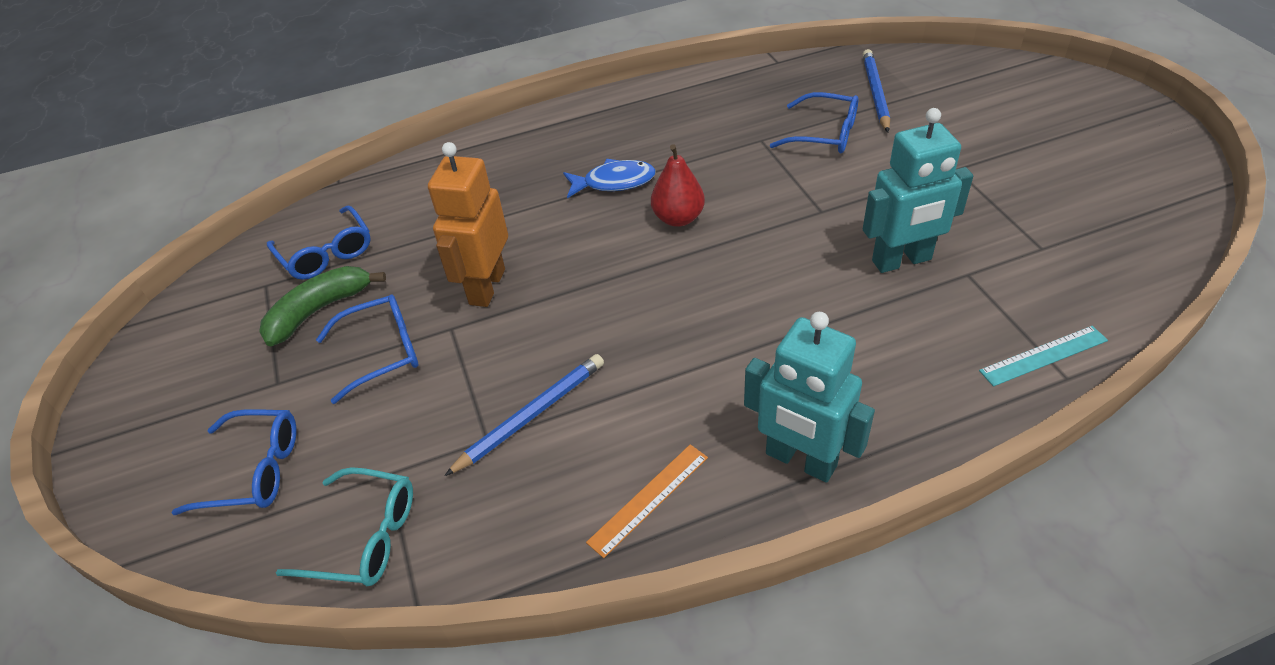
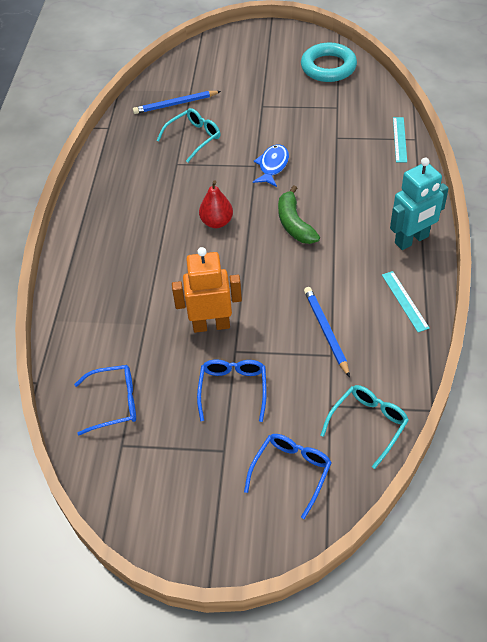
camera: 65 degrees left, 5 degrees up
green banana [259,266,386,346] -> green banana moved to [278,185,320,244]
orange robot [428,142,508,307] -> orange robot turned 135 degrees clockwise [172,247,242,333]
blue fish [563,159,656,198] -> blue fish moved to [253,144,289,187]
orange ruler [586,444,708,558] -> turquoise ruler [382,271,430,332]
blue glasses [770,92,858,153] -> turquoise glasses [156,108,220,162]
blue pencil [863,49,890,132] -> blue pencil turned 45 degrees counterclockwise [133,91,221,114]
turquoise robot [863,108,973,273] -> none
none -> turquoise ring [301,42,357,82]

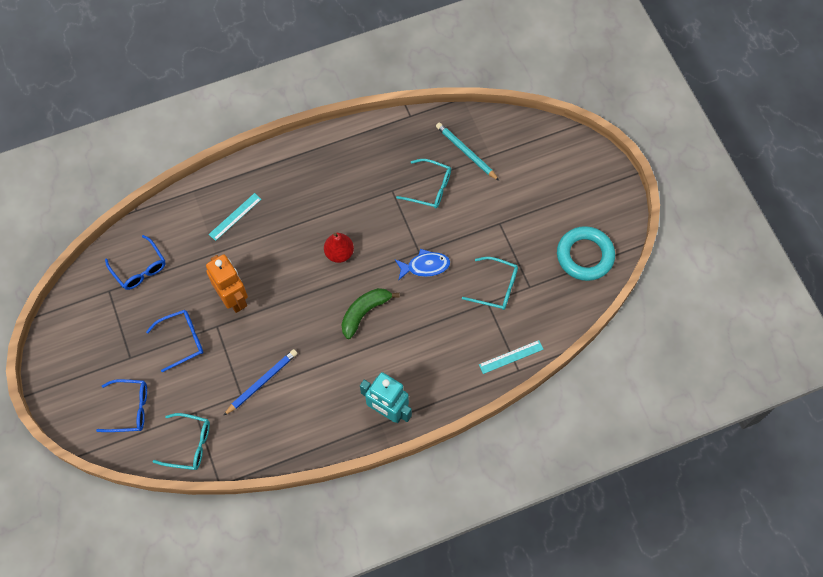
camera: 60 degrees right, 15 degrees up
blue pencil [133,91,221,114] -> turquoise pencil [436,122,499,181]
turquoise ruler [382,271,430,332] -> turquoise ruler moved to [209,193,262,241]
none -> turquoise glasses [462,257,518,310]

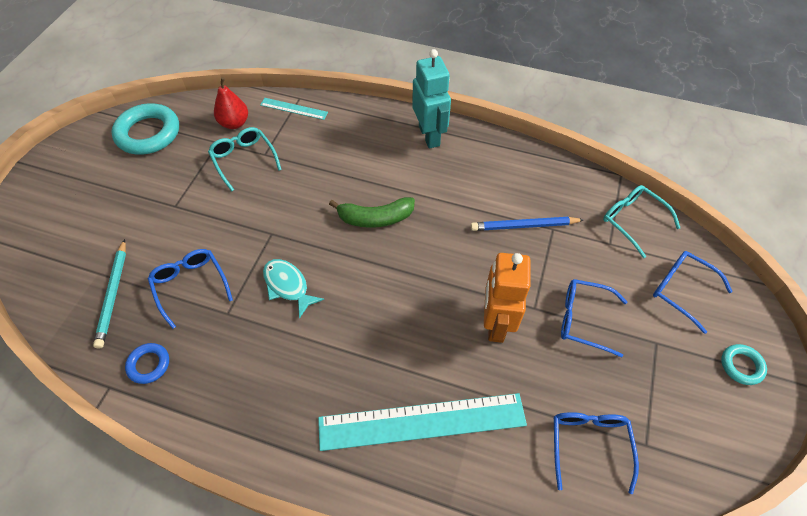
camera: 140 degrees left, 10 degrees down
turquoise ruler [209,193,262,241] -> turquoise ruler [318,393,527,451], size x2.10
red pear [324,233,354,263] -> red pear moved to [214,77,248,129]
blue fish [395,249,450,280] -> none
turquoise glasses [396,159,451,209] -> blue glasses [148,249,233,329]
none -> blue ring [125,343,169,384]
none -> turquoise fish [263,259,324,319]
none -> turquoise ring [721,344,767,385]

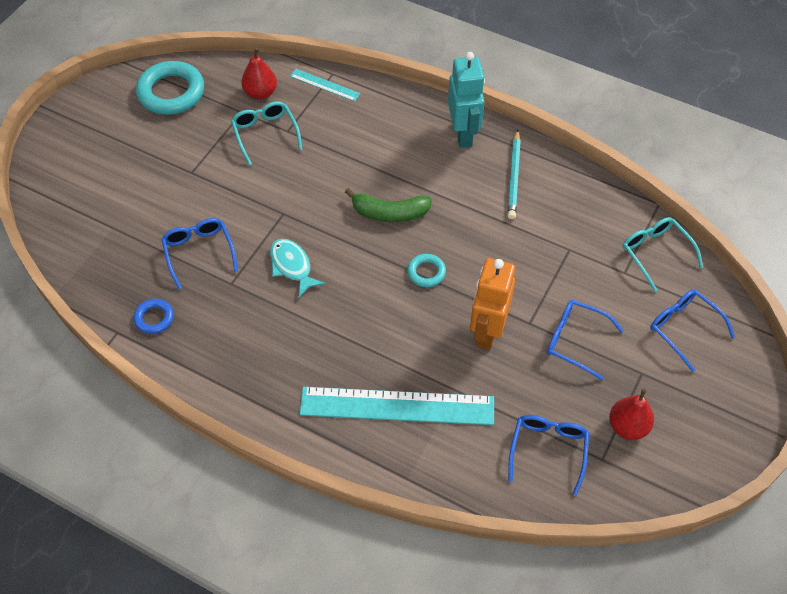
camera: 10 degrees right, 0 degrees up
turquoise pencil [93,239,126,349] -> turquoise pencil moved to [508,129,521,219]
blue pencil [471,217,584,231] -> none
turquoise ring [721,344,767,385] -> turquoise ring moved to [407,254,446,287]
none -> red pear [609,388,654,440]

